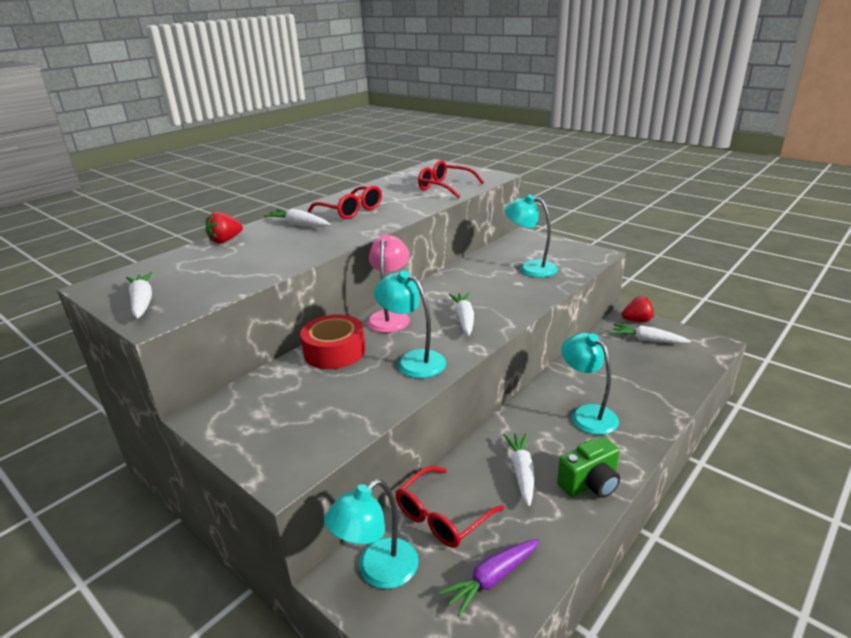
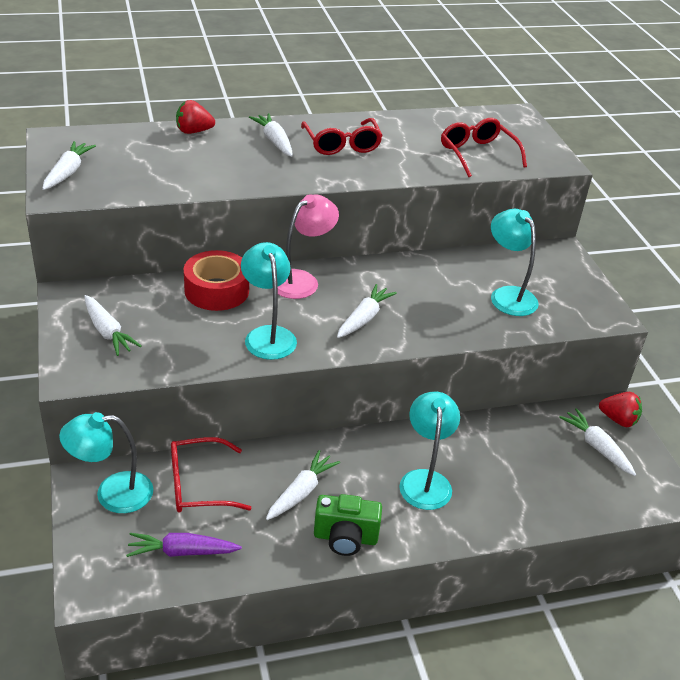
camera: 30 degrees right, 10 degrees up
none -> white carrot [84,295,141,356]

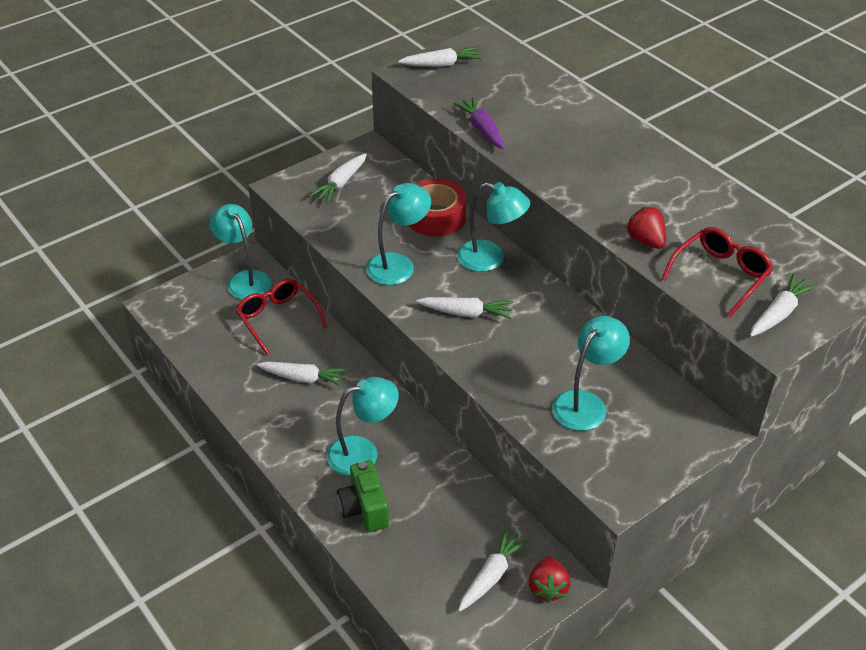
camera: 70 degrees right, 5 degrees up
purple carrot [126,533,242,557] -> purple carrot moved to [453,97,504,149]
red strawberry [176,100,215,134] -> red strawberry moved to [626,207,666,249]
white carrot [249,113,293,157] -> white carrot moved to [750,273,818,337]
pink lamp [272,194,339,299] -> turquoise lamp [457,182,530,272]
red glasses [301,118,383,155] -> none
green camera [314,494,382,556] -> green camera moved to [337,460,389,532]

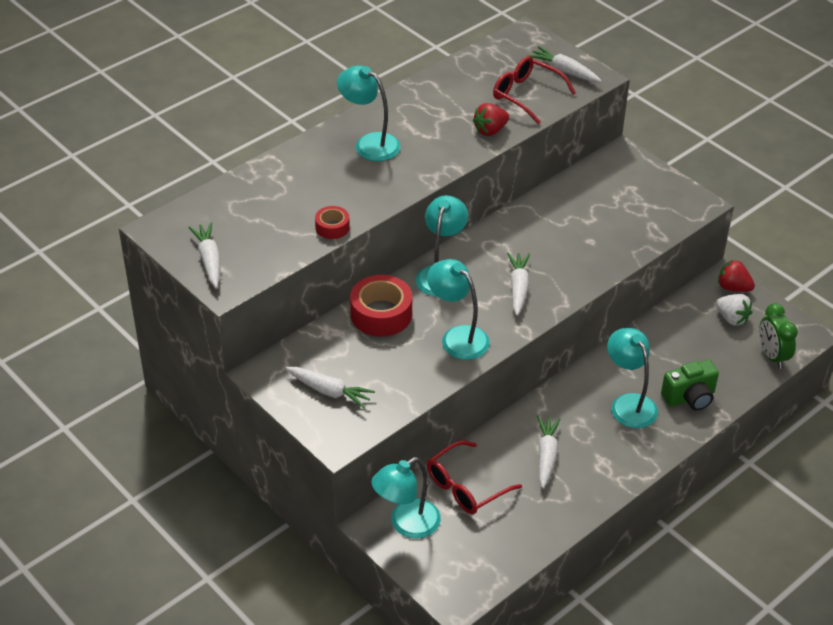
camera: 95 degrees left, 0 degrees up
purple carrot [453,97,504,149] -> red tape [315,206,350,239]
white carrot [458,528,529,612] -> white strawberry [716,294,752,326]
red strawberry [529,557,571,603] -> red strawberry turned 150 degrees counterclockwise [718,260,755,292]
turquoise lamp [552,316,630,431] -> turquoise lamp moved to [337,65,401,161]
none -> green clock [759,303,798,369]

